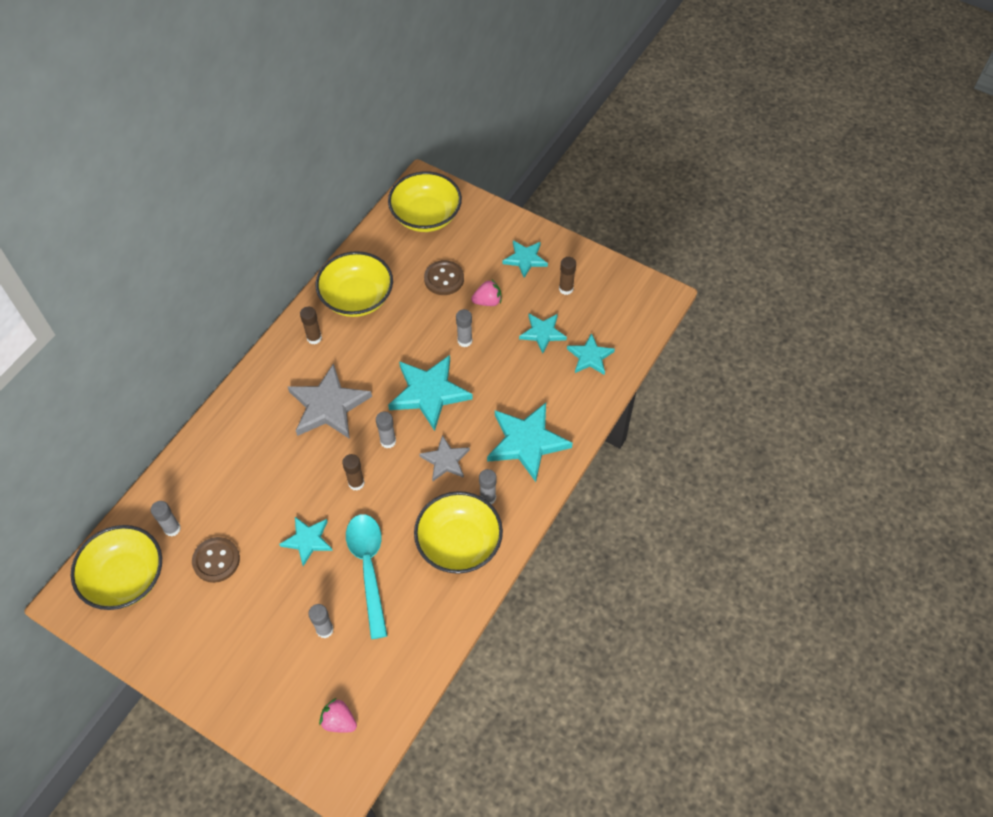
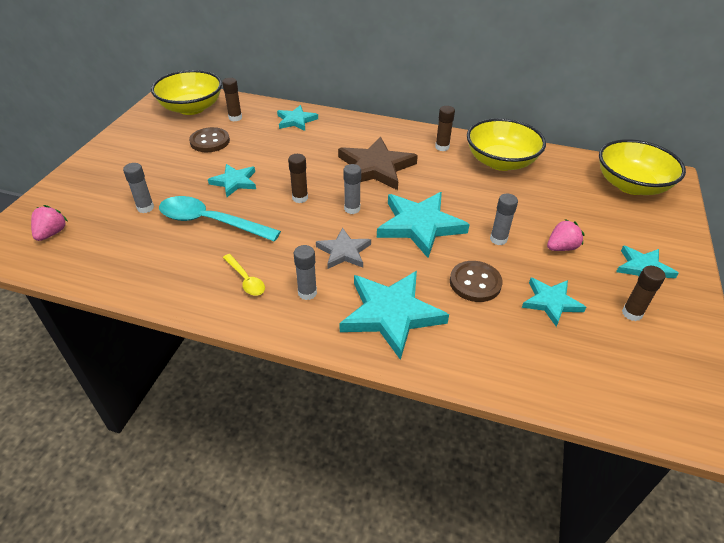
camera: 75 degrees right, 15 degrees down
grey glue stick [151,501,181,537] -> brown glue stick [222,78,242,121]
grey star [288,363,372,439] -> brown star [338,137,418,190]
turquoise spoon [346,514,388,639] -> turquoise spoon turned 135 degrees counterclockwise [159,196,281,242]
yellow bowl [414,491,503,574] -> yellow spoon [223,254,265,296]
brown button [424,260,464,295] -> brown button moved to [450,261,503,302]
pink strawberry [471,280,501,306] -> pink strawberry turned 90 degrees counterclockwise [547,219,585,251]
turquoise star [567,333,615,375] -> turquoise star moved to [277,105,318,131]

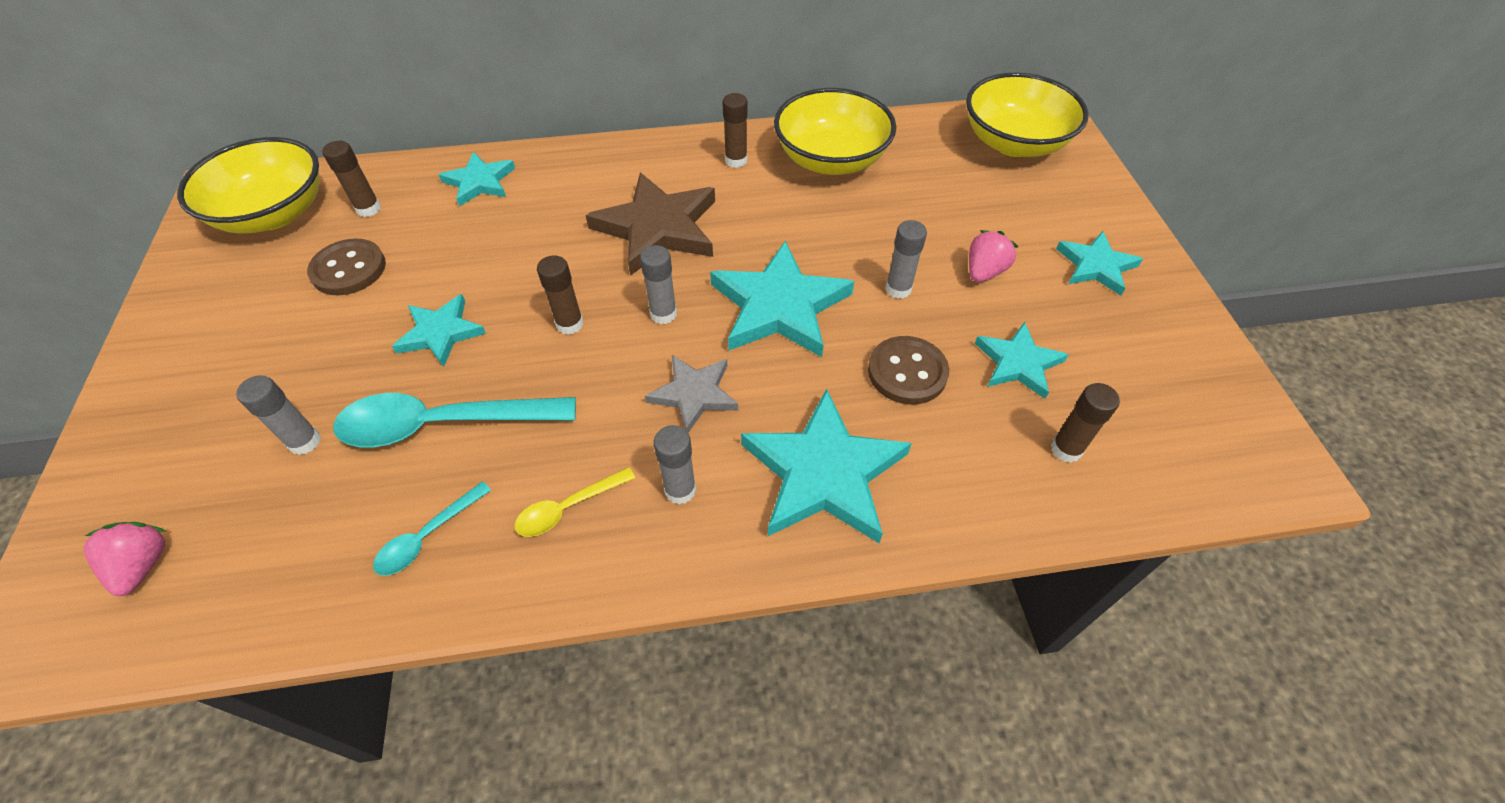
camera: 25 degrees left, 10 degrees up
yellow spoon [223,254,265,296] -> yellow spoon turned 120 degrees clockwise [514,467,635,537]
brown glue stick [622,266,665,321] -> brown glue stick moved to [1051,383,1120,463]
none -> turquoise spoon [373,481,491,576]

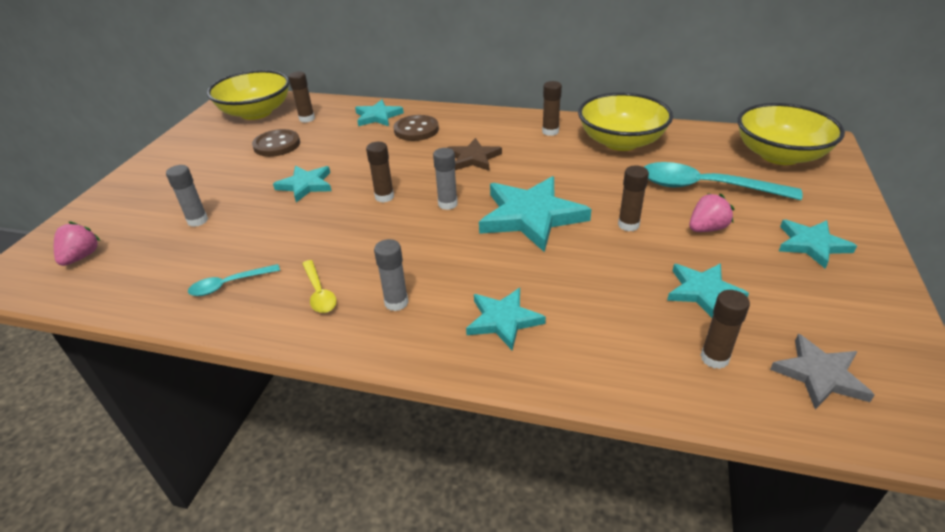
camera: 25 degrees right, 15 degrees down
turquoise spoon [333,393,576,447] -> turquoise spoon moved to [644,162,803,200]
yellow spoon [514,467,635,537] -> yellow spoon turned 105 degrees counterclockwise [302,260,337,313]
brown star [585,173,715,276] -> brown star [447,138,502,171], size x0.58
grey star [645,355,738,433] -> grey star moved to [770,334,875,409]
turquoise star [741,389,912,543] -> turquoise star [466,288,546,351], size x0.58
brown button [868,336,949,405] -> brown button moved to [394,115,439,141]
grey glue stick [885,220,927,299] -> brown glue stick [618,165,649,231]

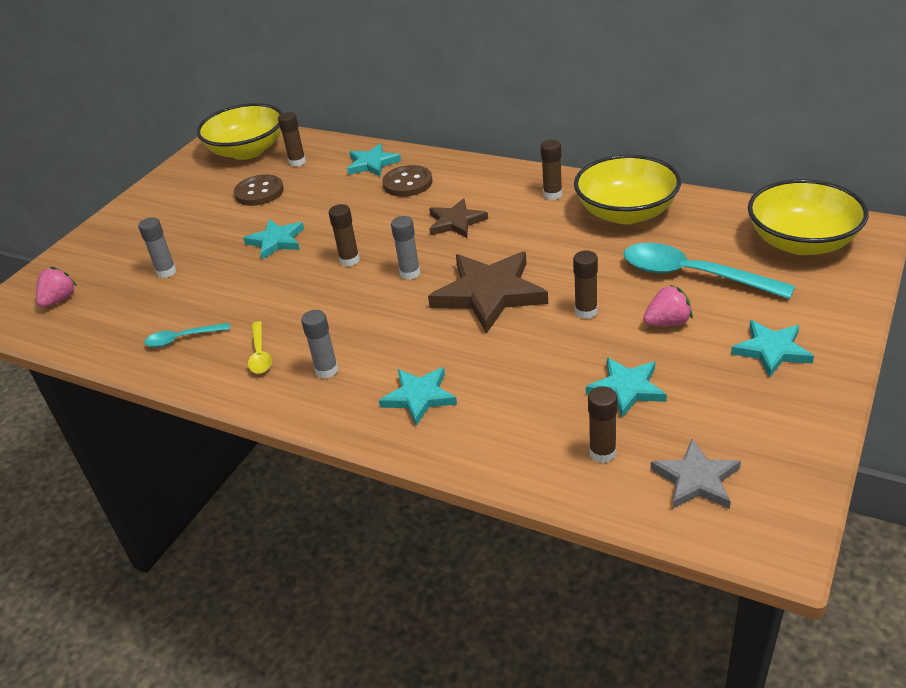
camera: 15 degrees right, 0 degrees up
turquoise star [479,176,592,252] -> brown star [428,251,548,334]

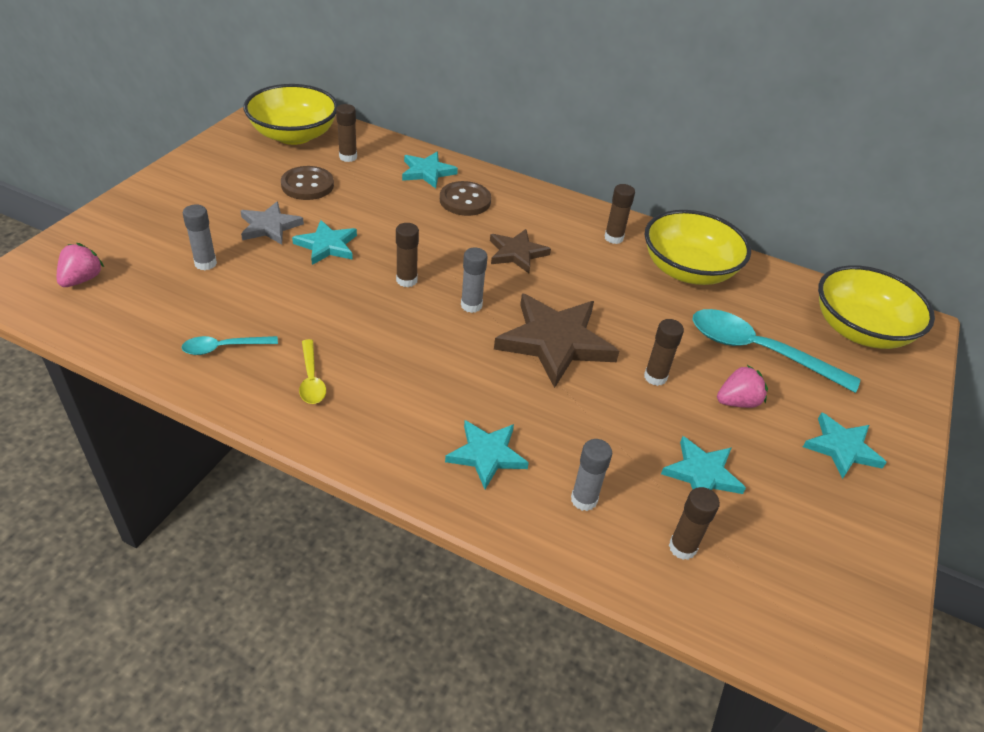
camera: 10 degrees left, 5 degrees up
grey glue stick [301,310,339,378] -> grey glue stick moved to [571,439,612,511]
grey star [651,439,741,509] -> grey star moved to [240,201,304,245]

